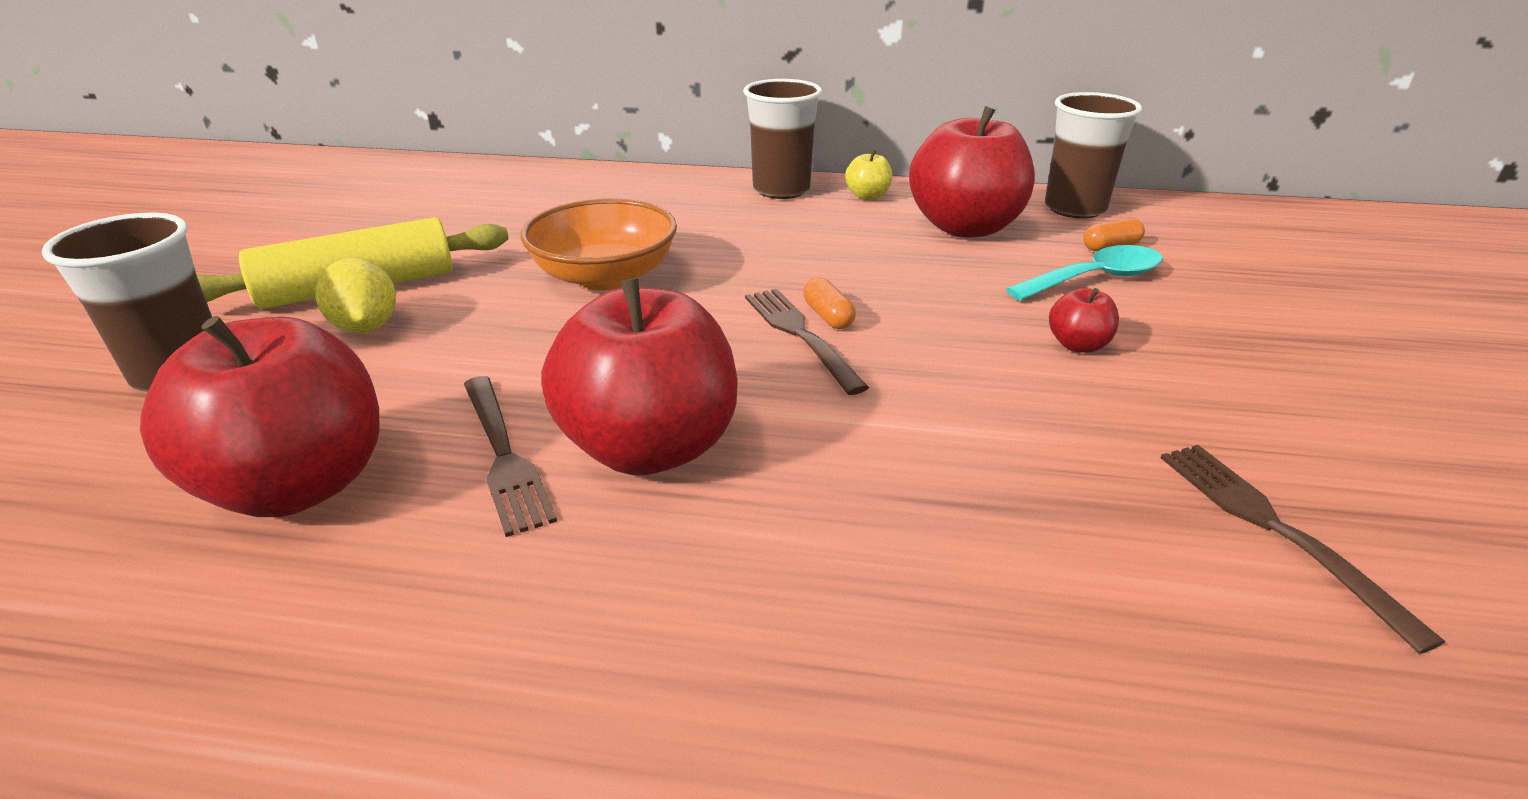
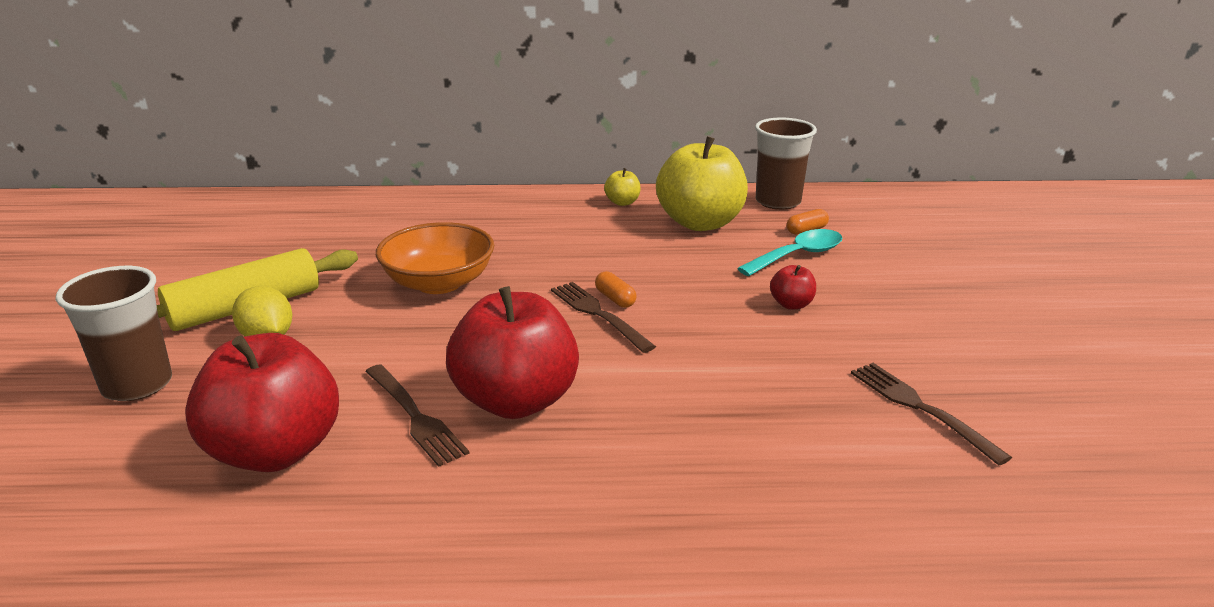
camera: 10 degrees left, 5 degrees down
brown cup [743,79,822,199] -> none
red apple [909,106,1035,238] -> yellow apple [656,136,748,231]

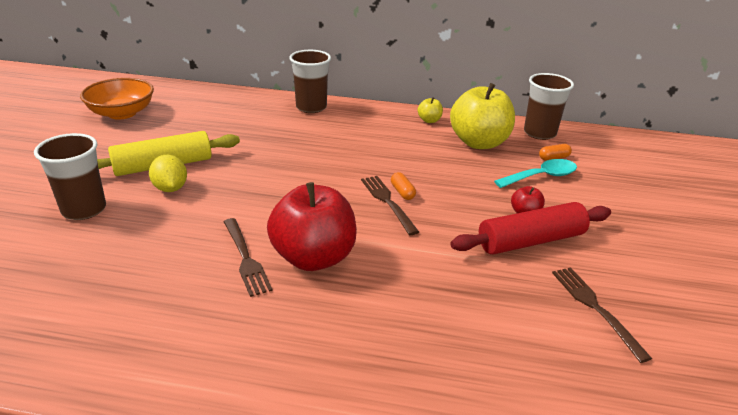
camera: 10 degrees right, 5 degrees up
red apple [185,333,339,472] -> none
orange bowl [376,222,494,294] -> orange bowl moved to [80,78,154,120]
none -> brown cup [289,50,331,113]
none -> red rolling pin [450,202,611,255]

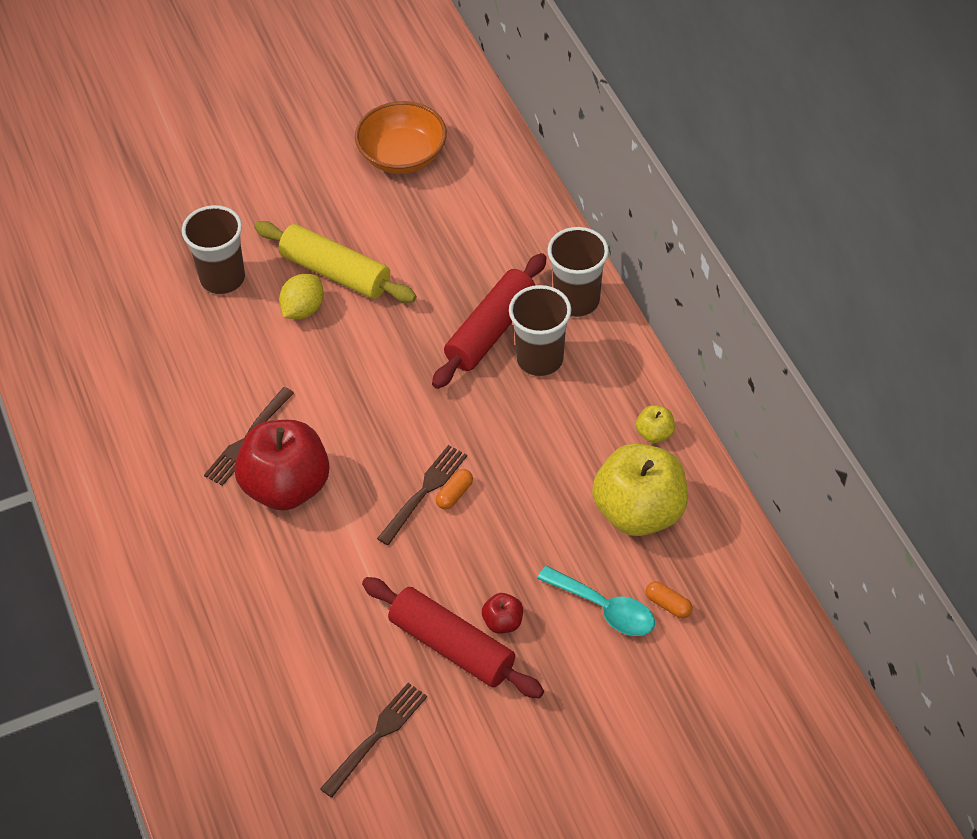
camera: 60 degrees right, 20 degrees up
brown cup [524,73,574,140] -> brown cup moved to [509,285,571,376]
none -> red rolling pin [432,253,547,389]

